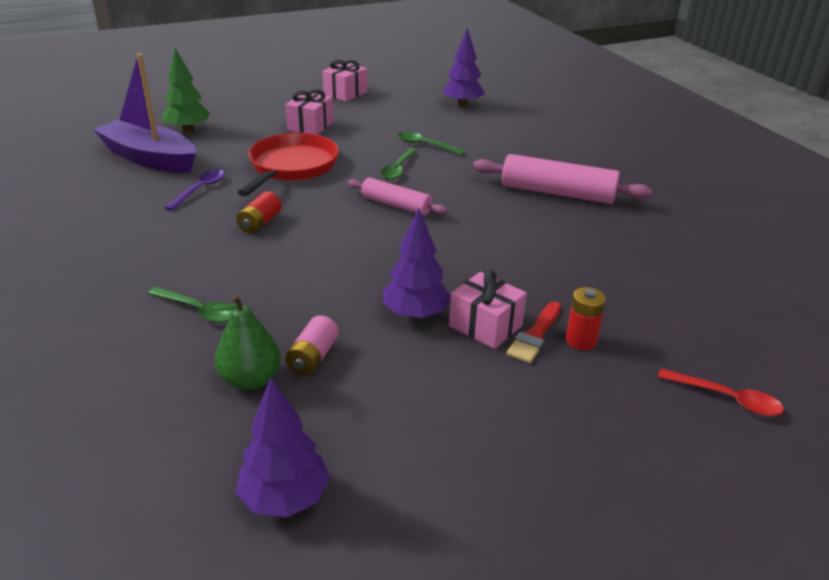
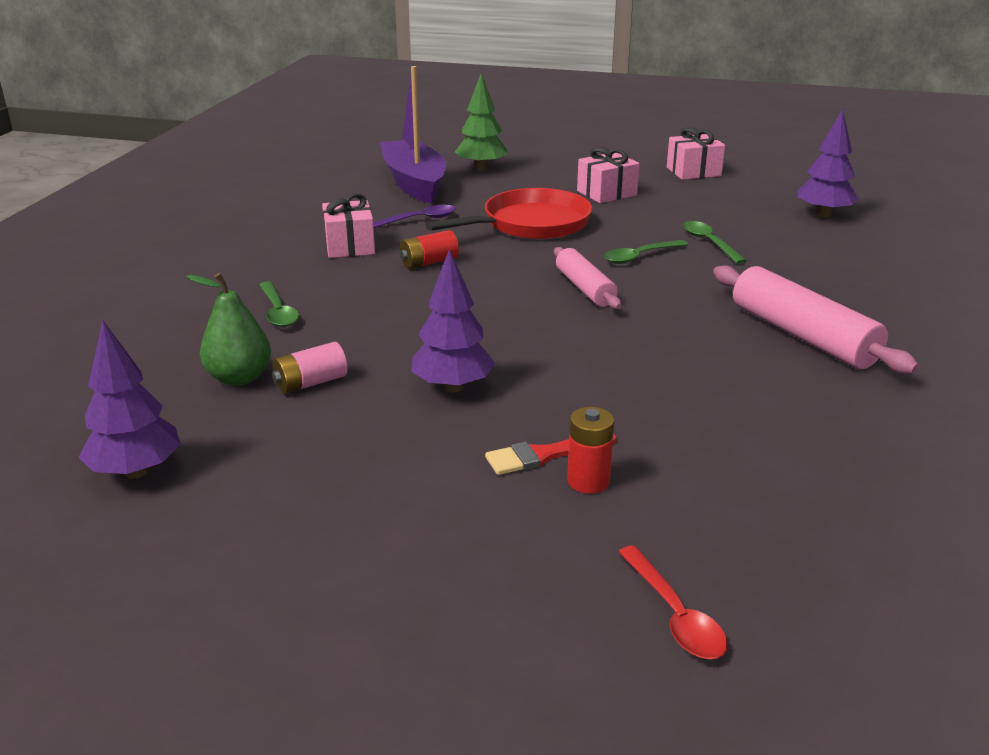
camera: 40 degrees right, 5 degrees down
pink gift [449,270,527,349] -> pink gift moved to [322,193,375,258]

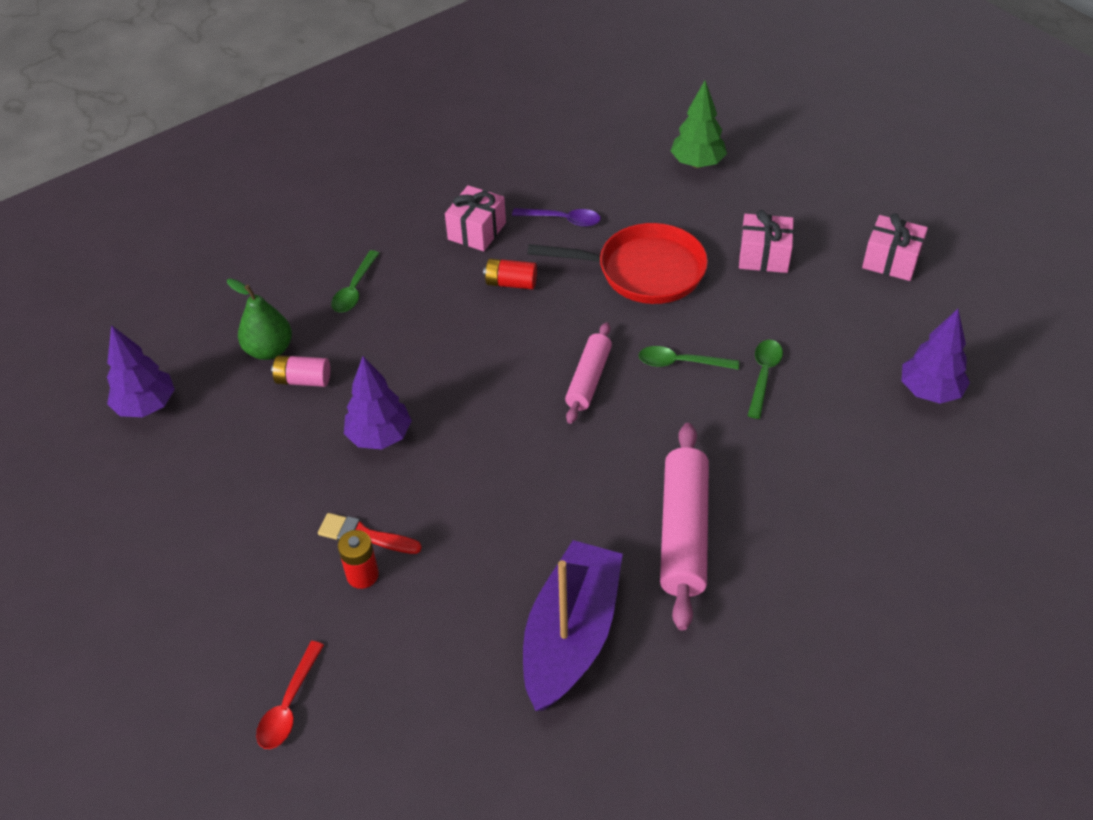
camera: 40 degrees right, 20 degrees up
purple boat [380,66,446,204] -> purple boat moved to [523,540,623,711]

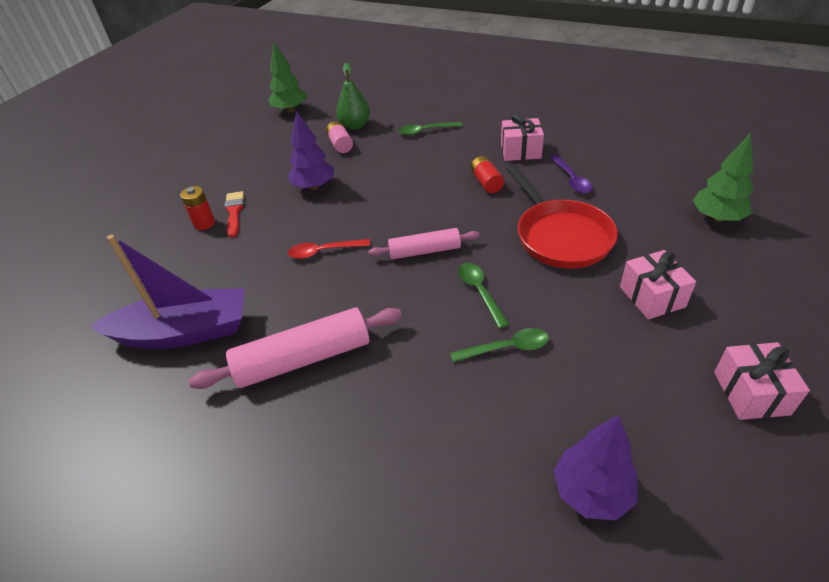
camera: 65 degrees right, 5 degrees down
purple tree [107,325,175,417] -> green tree [268,42,307,113]
red spoon [256,641,324,749] -> red spoon moved to [288,239,370,259]

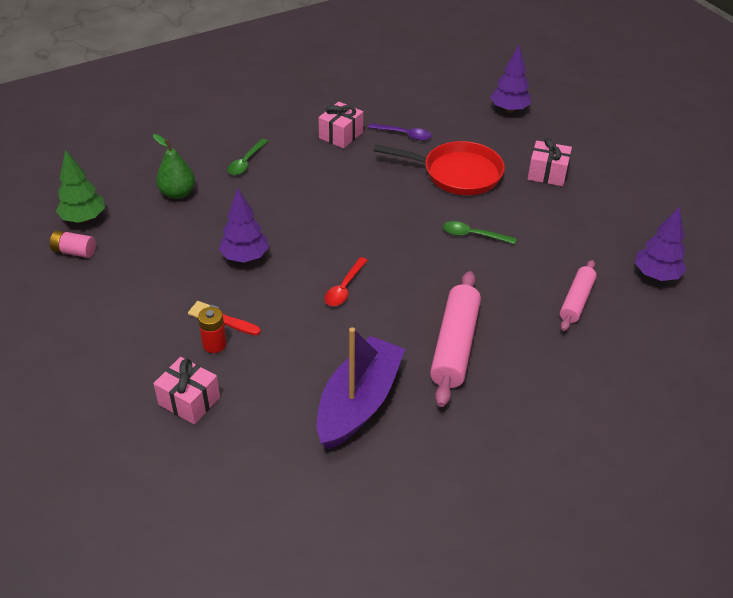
camera: 60 degrees left, 0 degrees up
pink battery [326,121,353,153] -> pink battery moved to [50,230,96,258]
pink rolling pin [369,228,480,259] -> pink rolling pin moved to [560,260,597,331]
green spoon [450,328,549,362] -> none
red battery [471,156,504,193] -> none
green tree [693,133,753,222] -> purple tree [490,45,531,113]
pink gift [714,342,810,420] -> pink gift moved to [153,357,220,424]

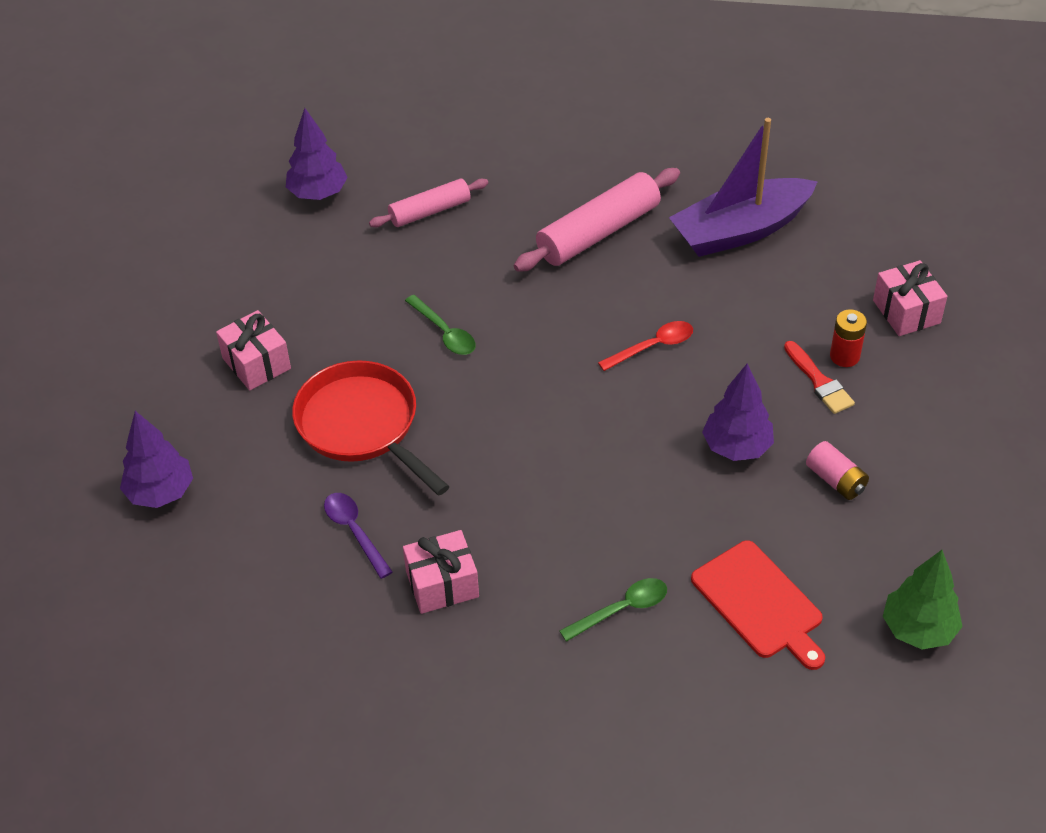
camera: 140 degrees left, 5 degrees up
pink battery [50,230,96,258] -> pink battery moved to [806,441,869,500]
green pear [153,134,195,199] -> red cutting board [691,540,825,670]

